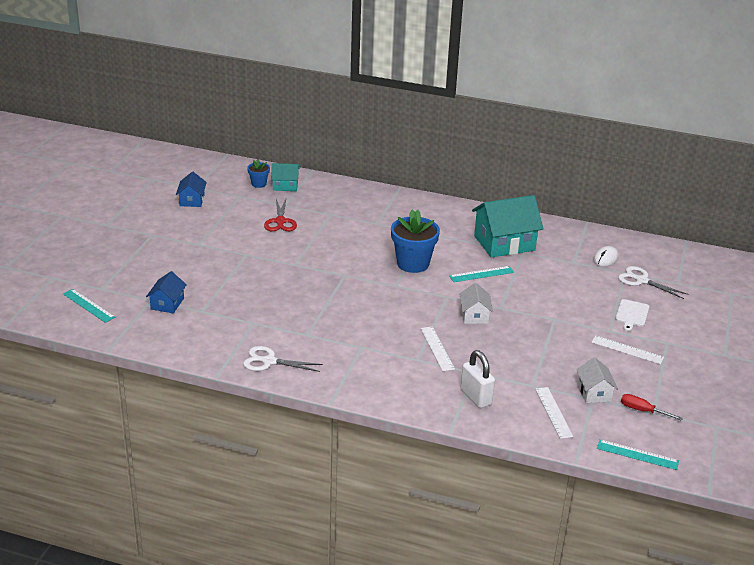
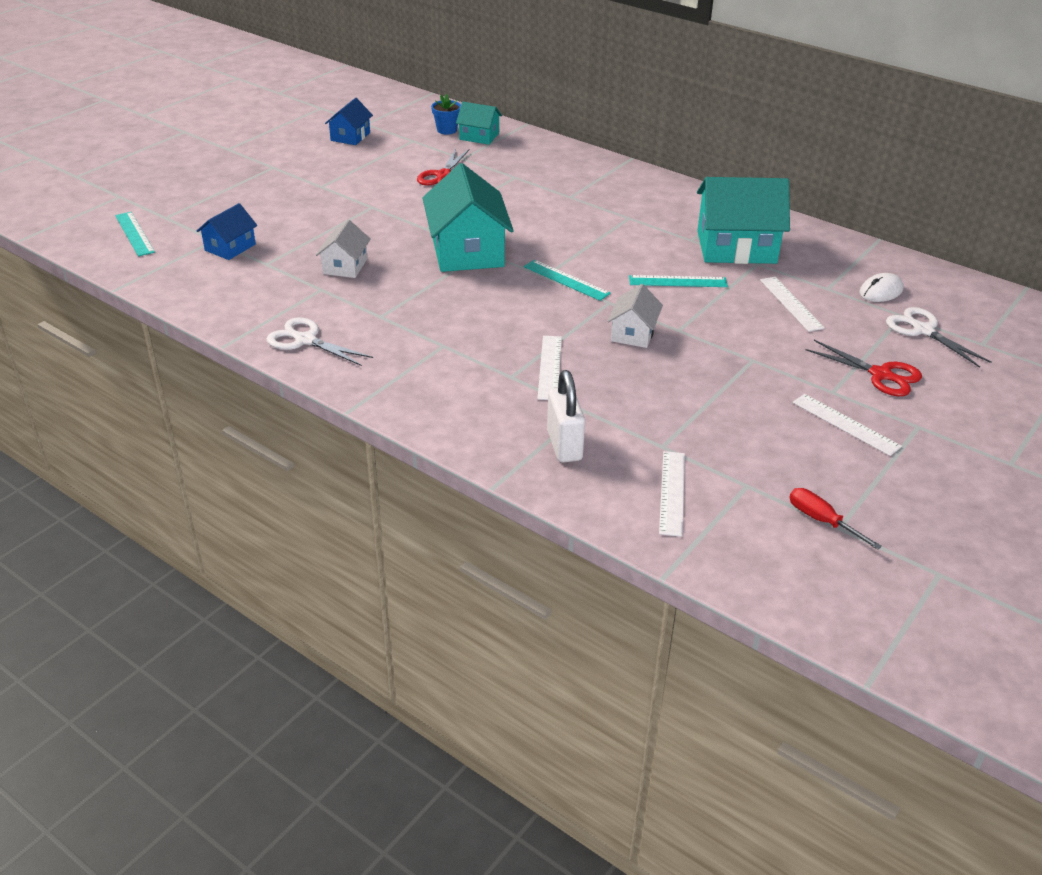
camera: 20 degrees right, 5 degrees up
blue flower pot [391,210,440,273] -> none
white house [576,357,618,403] -> white house moved to [316,220,371,278]
turquoise ruler [597,439,679,470] -> turquoise ruler moved to [524,260,611,301]
white cutting board [615,299,650,332] -> red scissors [805,340,922,396]
none -> turquoise house [423,163,514,272]
none -> white ruler [760,277,825,332]

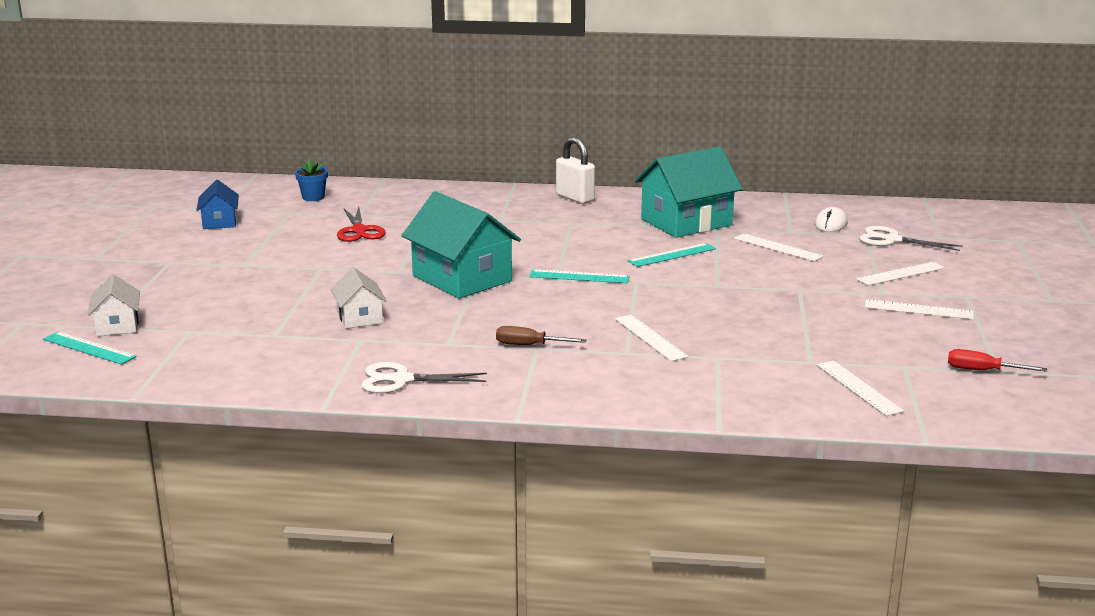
camera: 30 degrees left, 15 degrees down
blue house [197,203,257,260] -> none
turquoise house [456,102,502,145] -> none
white padlock [547,370,585,463] -> white padlock moved to [556,137,595,204]
white house [607,284,663,348] -> white house moved to [88,274,140,336]
red scissors [805,340,922,396] -> white ruler [856,262,945,286]
none -> brown screwdriver [496,326,586,345]

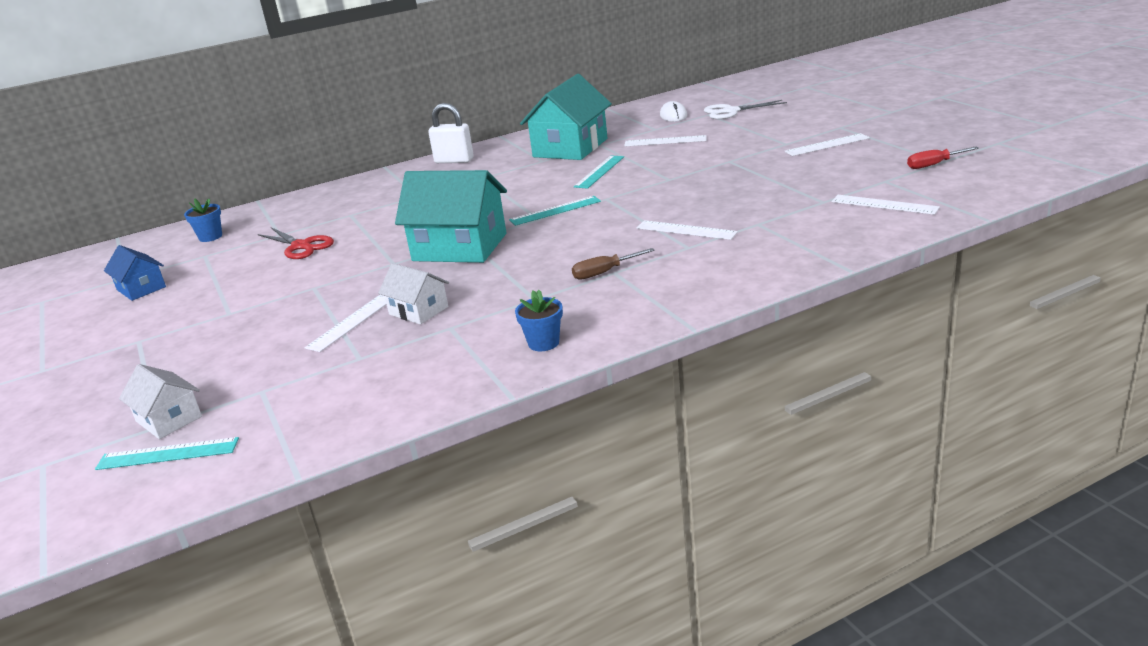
camera: 30 degrees left, 5 degrees up
white scissors [361,362,487,393] -> blue flower pot [515,290,563,351]
white ruler [856,262,945,286] -> white ruler moved to [305,295,387,352]

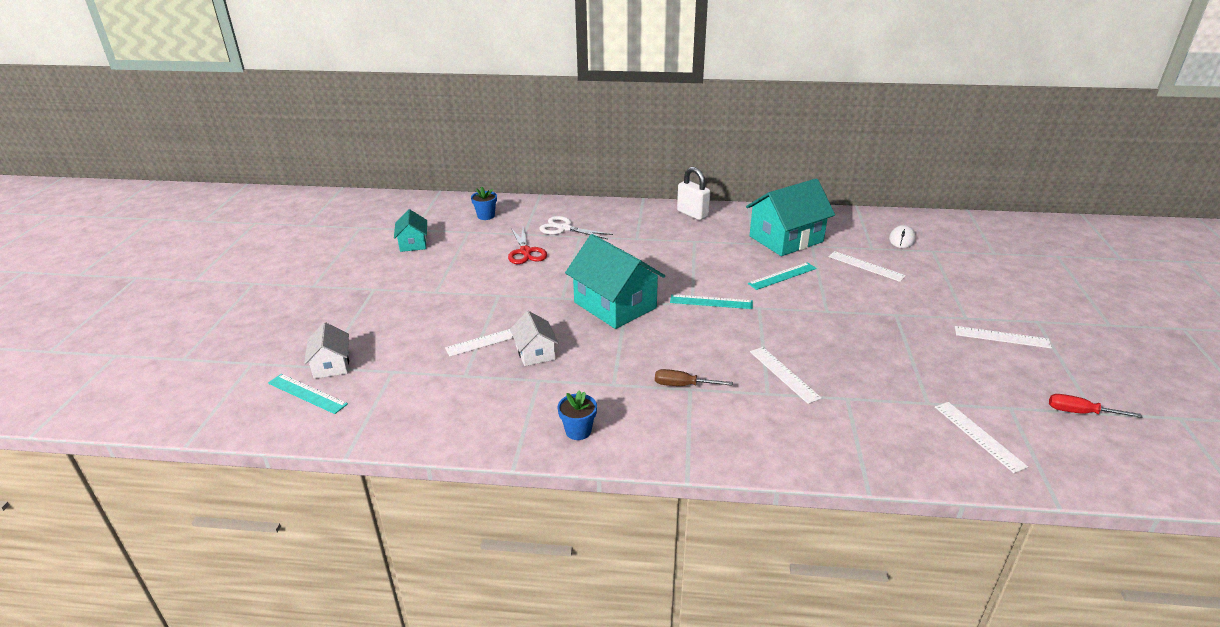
camera: 30 degrees right, 5 degrees up
blue house [104,245,166,301] -> turquoise house [394,209,427,252]
white scissors [704,100,787,119] -> white scissors moved to [539,216,613,239]

